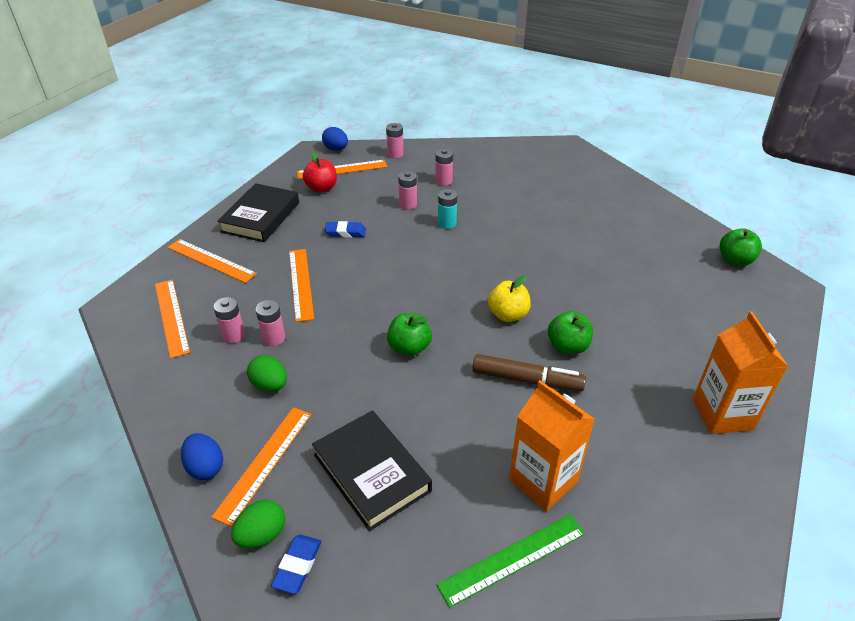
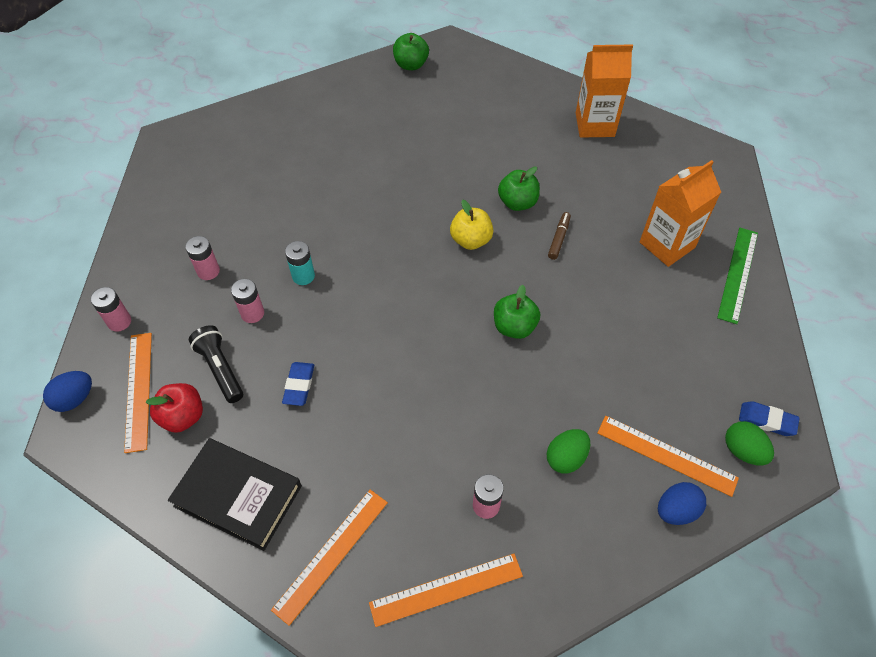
camera: 85 degrees left, 15 degrees up
pink battery [255,300,285,346] -> none
orange ruler [289,249,314,322] -> none
black book [312,410,432,531] -> none
green ruler [437,514,585,608] -> green ruler turned 45 degrees clockwise [717,228,758,324]
brown marker [472,354,586,391] -> brown marker [548,212,571,260], size x0.56
none -> black flashlight [189,325,243,403]

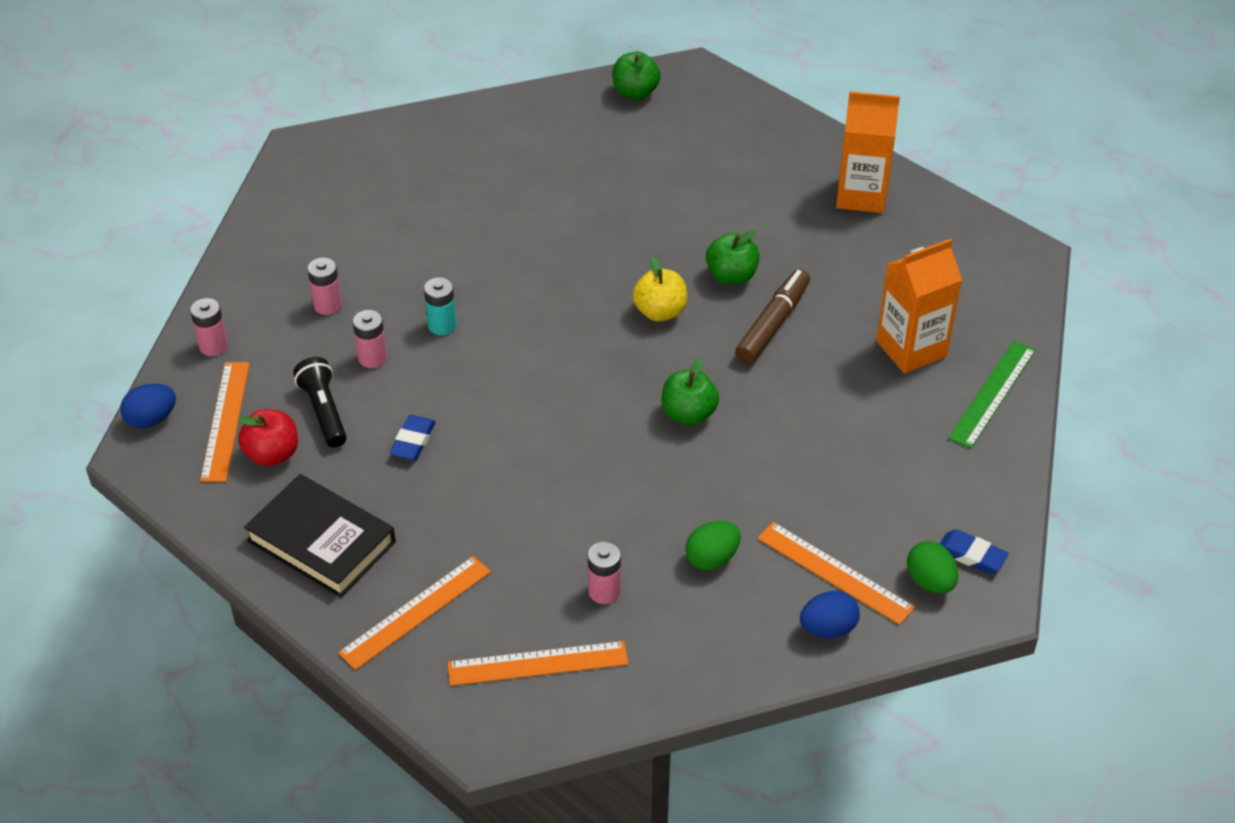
camera: 10 degrees right, 10 degrees down
brown marker [548,212,571,260] -> brown marker [735,269,810,364], size x1.77

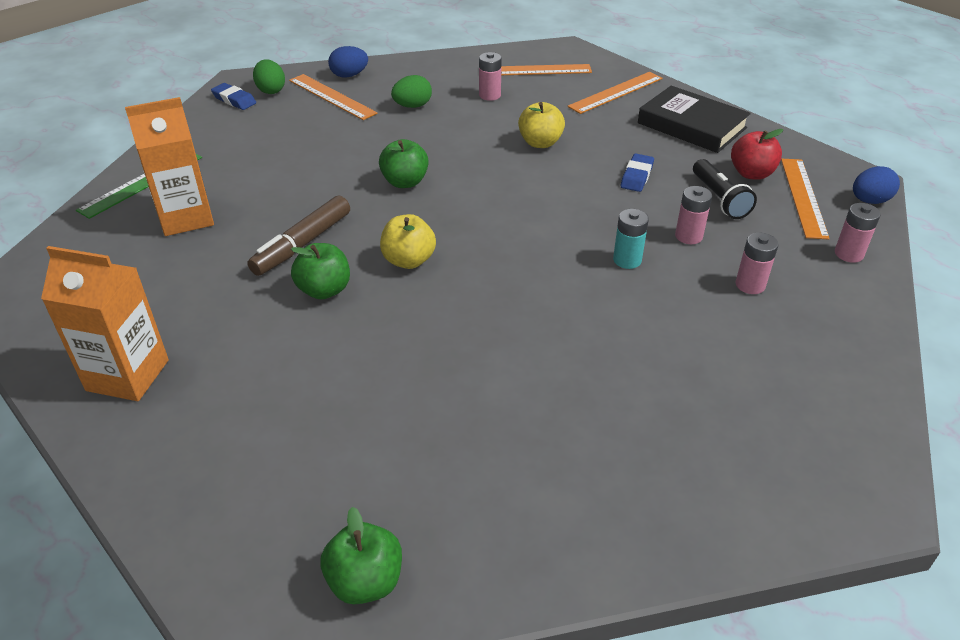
camera: 175 degrees left, 5 degrees down
none -> yellow apple [518,102,565,148]

